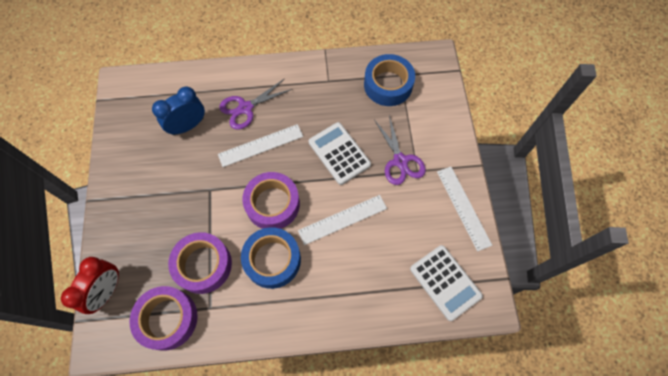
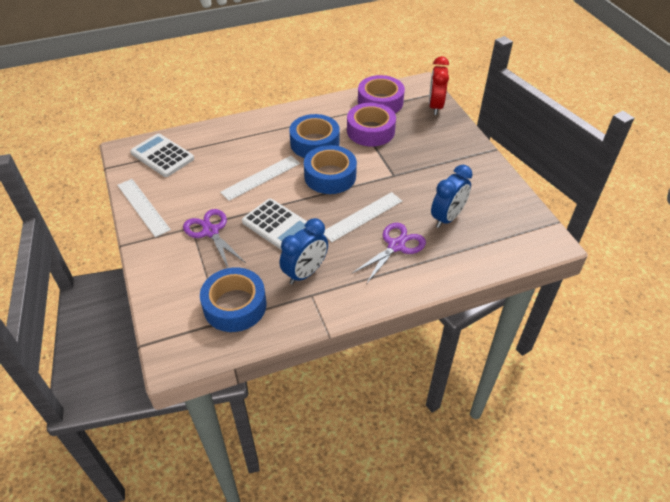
camera: 165 degrees right, 20 degrees down
purple tape [242,172,300,229] -> blue tape [304,145,357,194]
none -> blue clock [280,218,328,285]

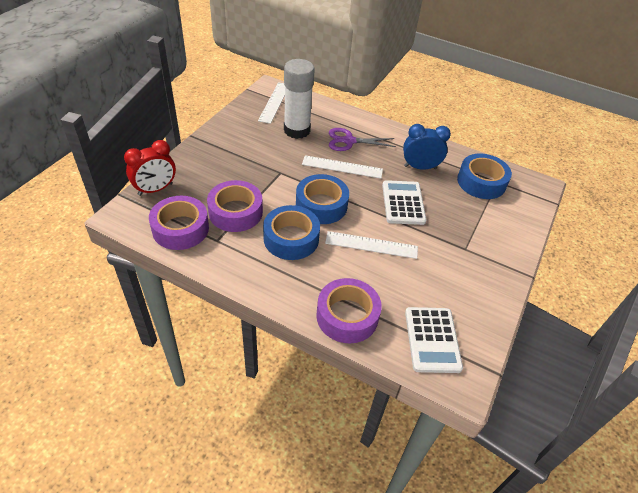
camera: 135 degrees left, 0 degrees up
white ruler [117,179,171,237] -> white ruler moved to [258,82,285,124]
purple scissors [183,209,246,268] -> none
blue clock [431,165,473,228] -> white glue stick [284,59,315,139]
none -> purple tape [316,278,382,344]

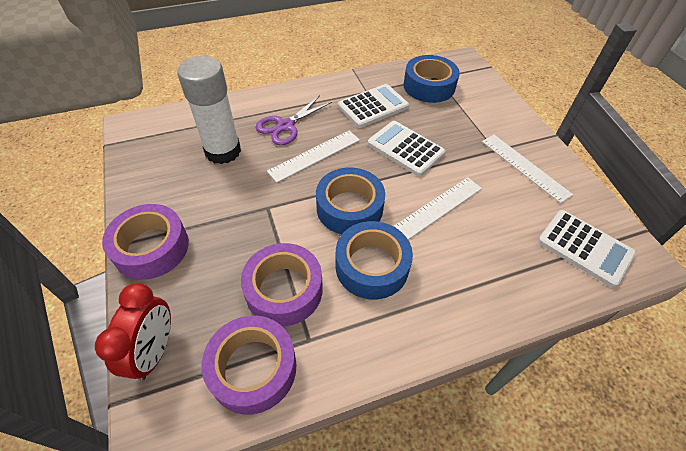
camera: 45 degrees left, 5 degrees up
white ruler [258,82,285,124] -> white ruler moved to [482,135,573,203]
purple tape [316,278,382,344] -> purple tape moved to [102,204,189,280]
blue clock [403,124,451,170] -> white calculator [338,84,409,128]

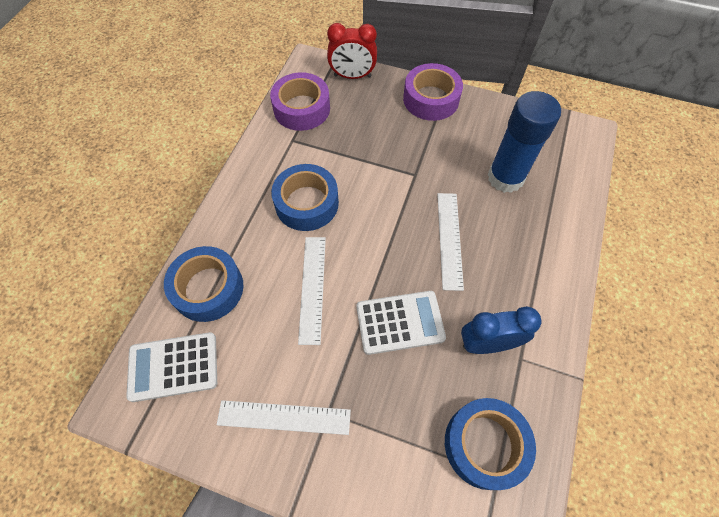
camera: 130 degrees right, 10 degrees up
red clock [95,283,171,380] -> red clock turned 45 degrees counterclockwise [327,23,377,79]
white glue stick [177,56,241,164] -> blue glue stick [487,91,561,193]
purple tape [241,243,323,326] -> none
purple scissors [255,95,332,145] -> none
blue tape [316,167,385,234] -> blue tape moved to [164,246,244,322]
white calculator [338,84,409,128] -> blue clock [461,306,542,354]

